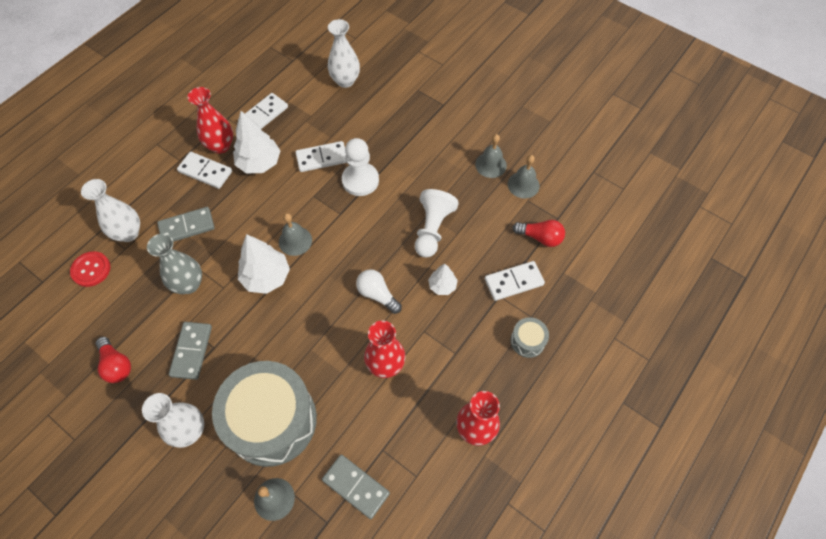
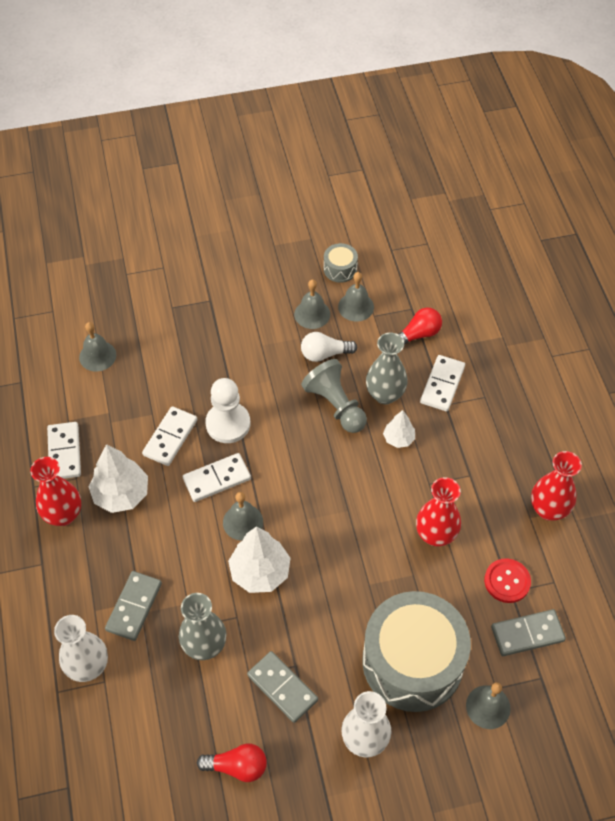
camera: 50 degrees left, 5 degrees down
red button [70,251,111,287] -> red button moved to [484,558,531,603]
white domino [177,152,232,189] -> white domino moved to [183,453,251,502]
white vase [328,19,360,88] -> grey bell [79,322,116,372]
white light bulb [356,269,402,314] -> white light bulb moved to [301,332,358,362]
white pawn [415,189,459,258] -> grey pawn [301,359,367,433]
grey drum [511,317,549,358] -> grey drum moved to [324,243,358,283]
none -> grey vase [366,333,408,404]

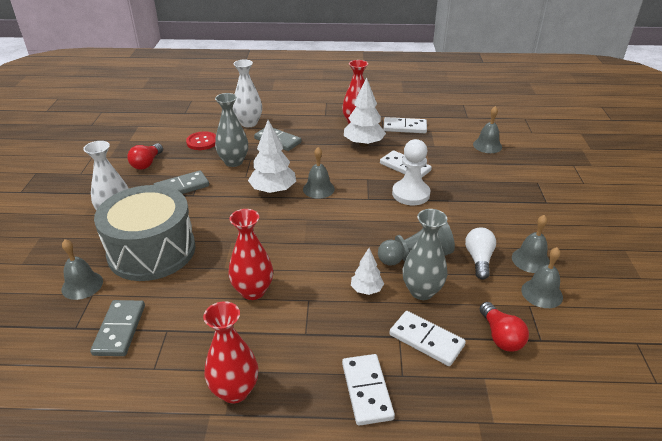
camera: 105 degrees right, 20 degrees down
white domino [183,453,251,502] -> white domino moved to [342,354,395,426]
grey drum [324,243,358,283] -> none
red button [484,558,531,603] -> red button moved to [186,131,216,150]

